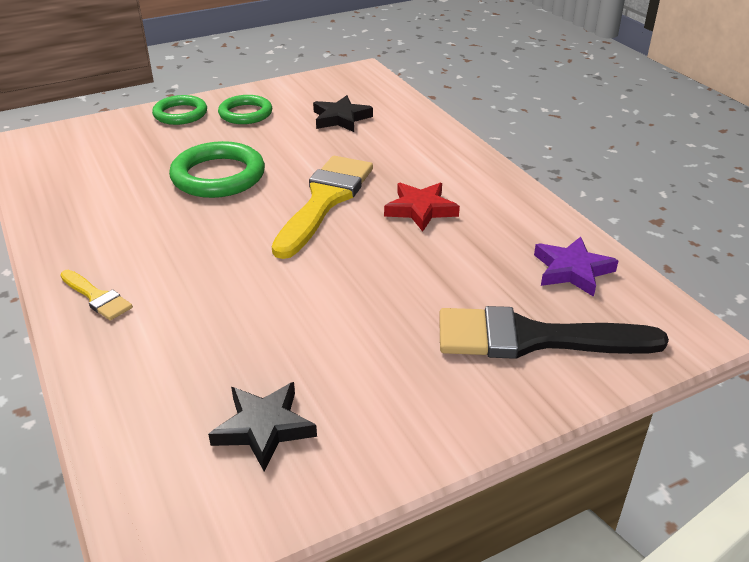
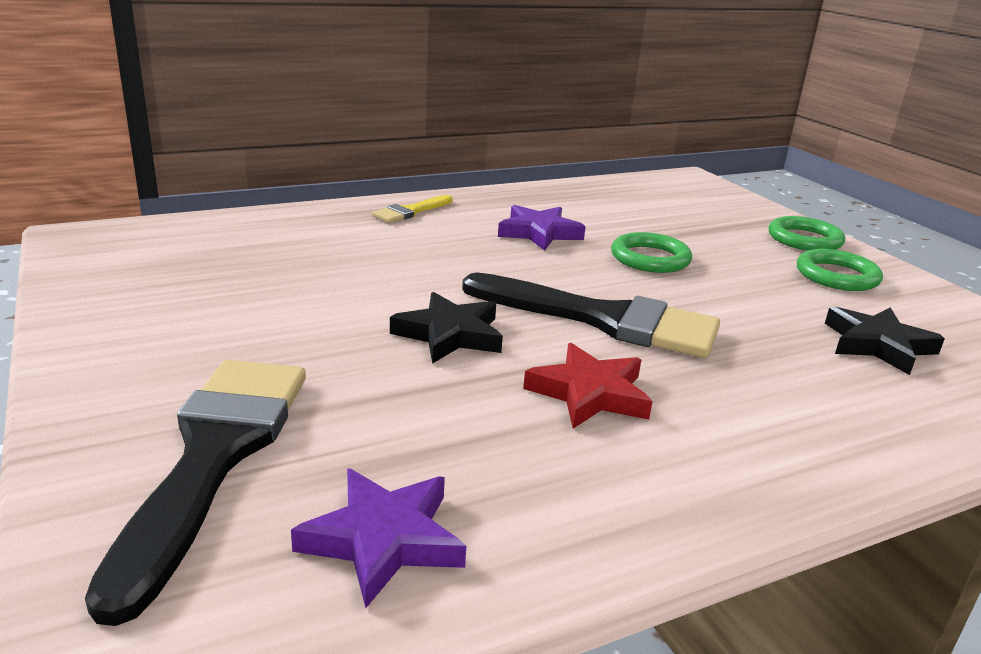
camera: 90 degrees right, 10 degrees down
green ring [169,141,265,198] -> green ring [611,232,692,273], size x0.66
black star [208,382,317,471] -> black star moved to [390,292,503,364]
yellow brush [272,156,373,259] -> black brush [462,273,720,358]
none -> purple star [498,205,586,251]

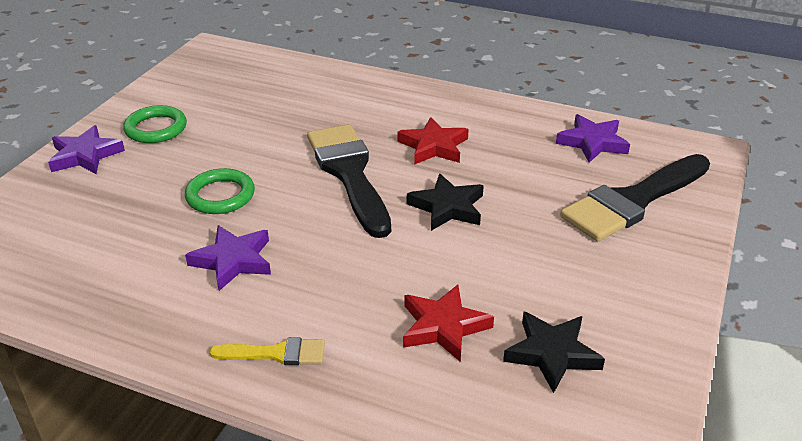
camera: 130 degrees left, 10 degrees up
green ring [768,216,845,251] -> purple star [48,125,125,174]
black star [825,307,945,375] -> black star moved to [503,312,605,393]
none -> red star [403,285,494,362]

